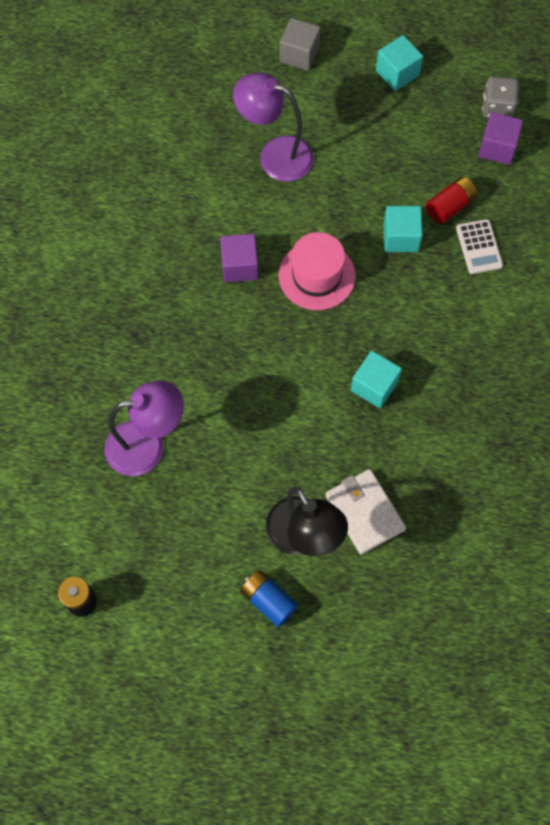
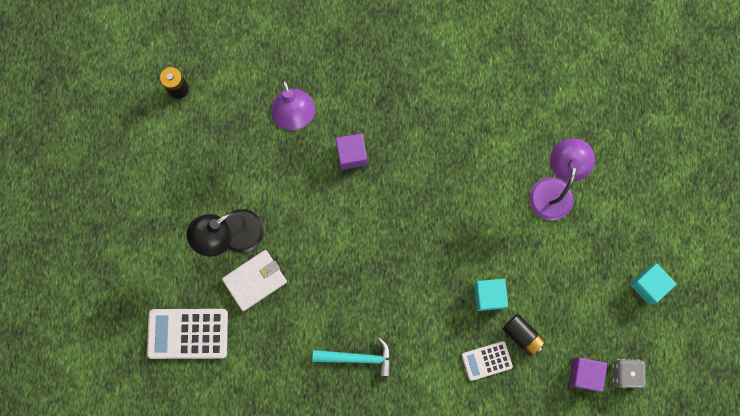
camera: 85 degrees right, 10 degrees up
purple cube [220,234,258,282] -> purple cube moved to [335,133,367,170]
blue battery [240,570,298,627] -> none
pink hat [279,232,356,310] -> none
grey cube [280,18,321,71] -> none
turquoise cube [351,351,402,408] -> none
red battery [426,176,477,224] -> black battery [503,314,545,356]
none -> white calculator [147,309,228,359]
none -> turquoise hammer [312,337,391,376]

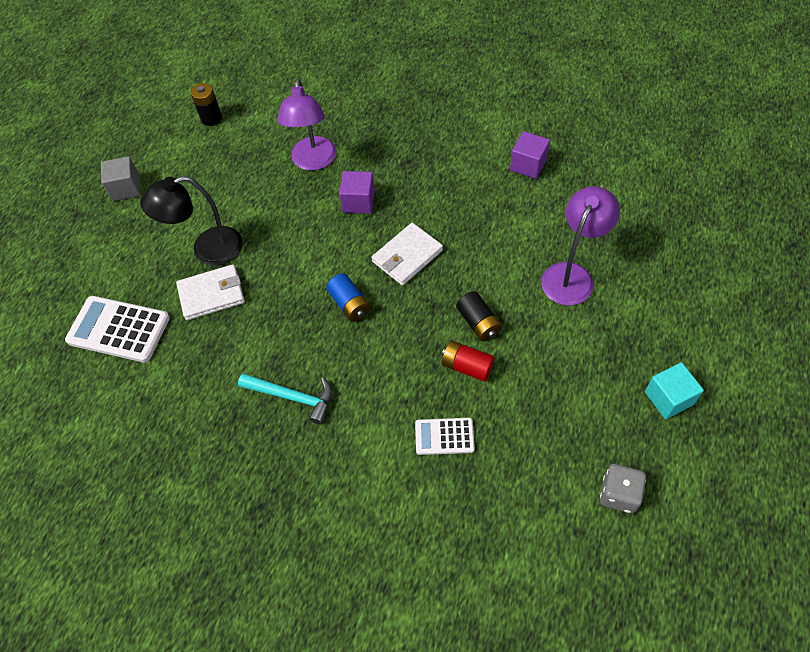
camera: 20 degrees right, 20 degrees down
turquoise cube [474,279,508,311] -> red battery [442,340,495,381]
black battery [503,314,545,356] -> black battery moved to [456,291,502,341]
purple cube [569,358,607,392] -> purple cube moved to [510,131,550,179]
none -> grey cube [101,156,141,201]
none -> blue battery [326,274,371,322]
none -> white wallet [371,223,443,285]

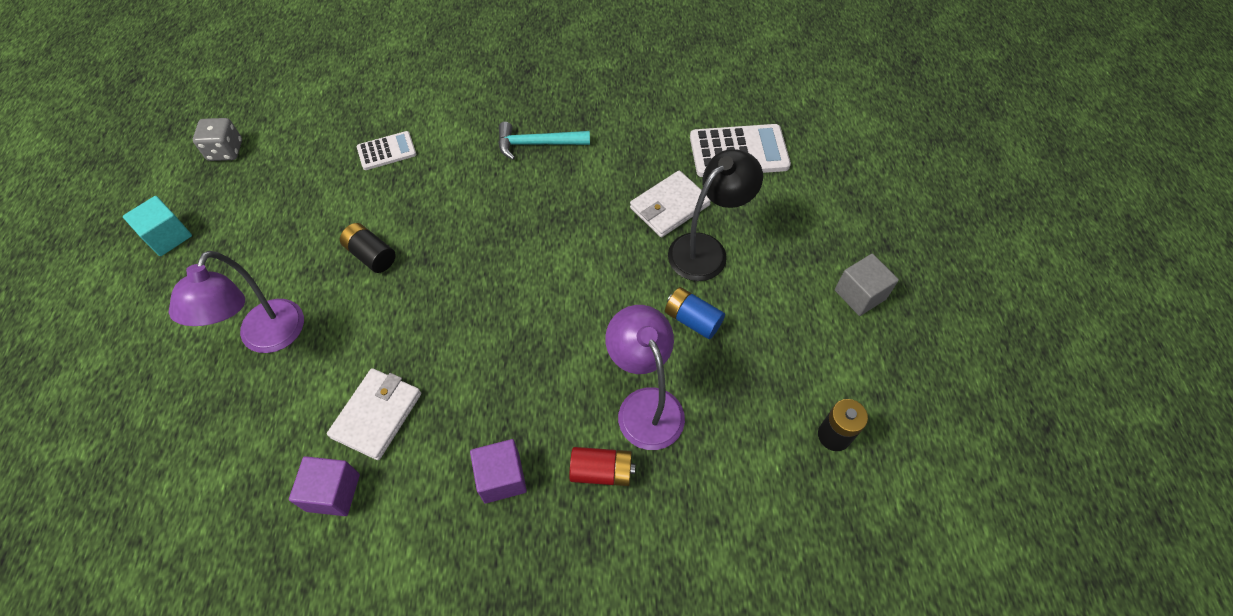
camera: 155 degrees right, 0 degrees up
blue battery [326,274,371,322] -> blue battery moved to [665,287,725,339]
purple cube [339,171,375,214] -> purple cube moved to [470,439,527,503]
white wallet [371,223,443,285] -> white wallet moved to [327,368,421,460]
red battery [442,340,495,381] -> red battery moved to [570,447,635,486]

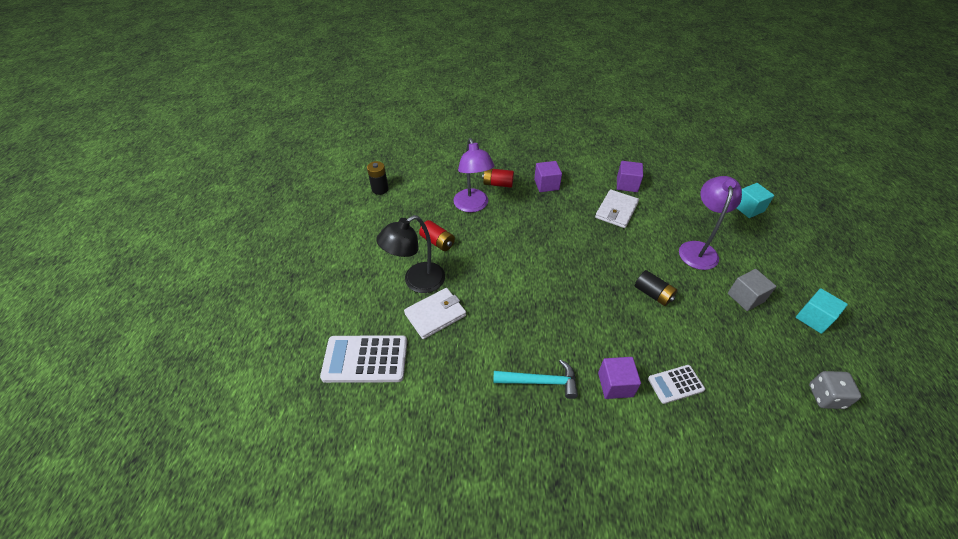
camera: 175 degrees left, 10 degrees down
blue battery [665,287,725,339] -> red battery [419,220,455,251]
grey cube [835,254,899,316] -> grey cube moved to [728,269,777,311]
none -> purple cube [598,357,641,399]
none -> turquoise cube [737,183,774,218]

